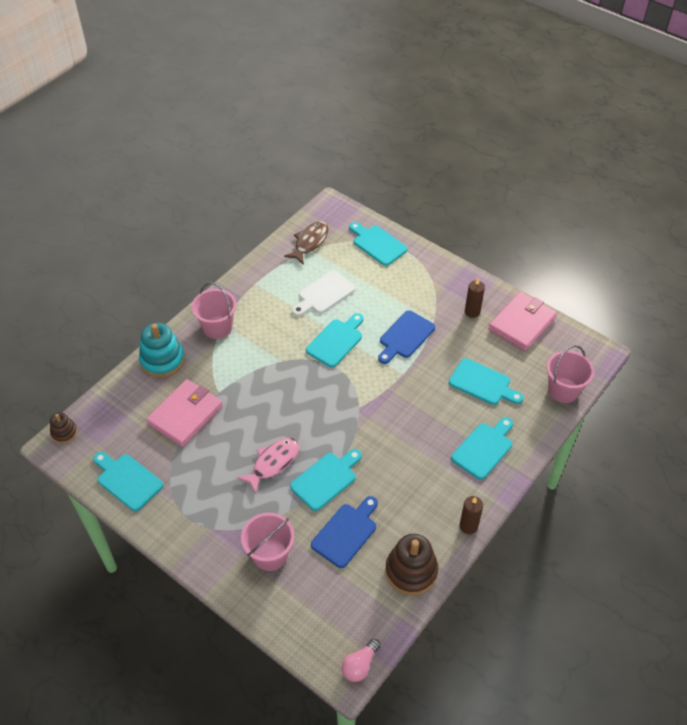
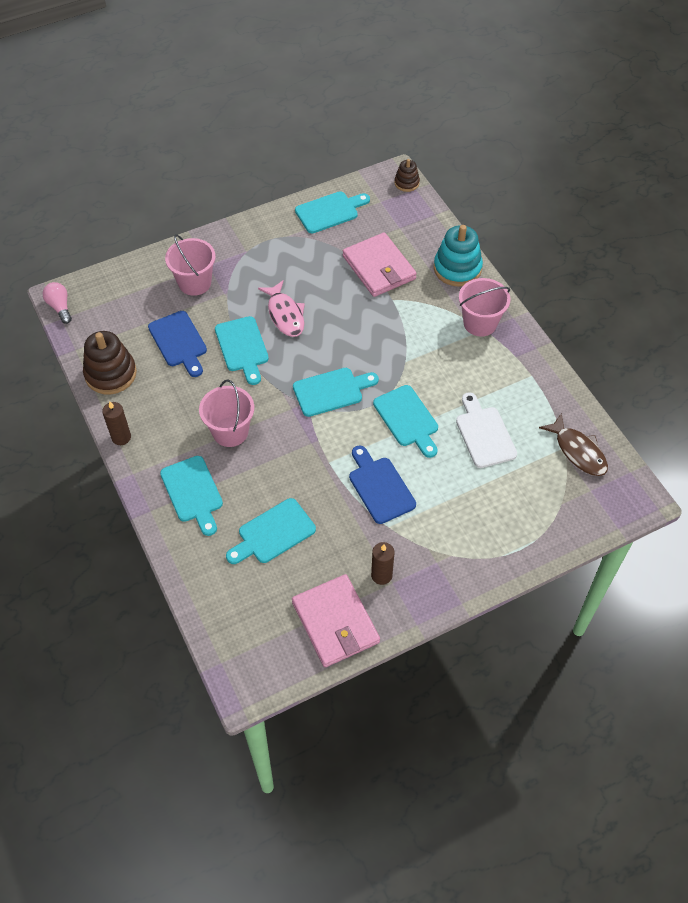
camera: 115 degrees right, 5 degrees up
turquoise cutting board [349,222,407,266] -> turquoise cutting board moved to [293,368,379,417]
pink bucket [547,345,594,403] -> pink bucket moved to [199,380,254,447]

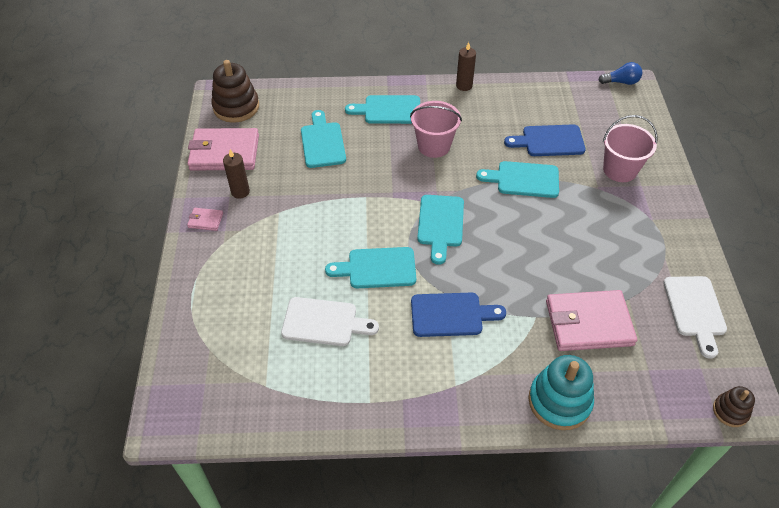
camera: 115 degrees right, 5 degrees down
pink light bulb [43,282,72,324] -> blue light bulb [599,62,642,85]
brown stacking toy [83,331,137,394] -> brown stacking toy moved to [211,60,259,123]
pink fish [258,280,305,337] -> none
turquoise cutting board [295,191,370,233] -> white cutting board [663,276,727,359]
blue cutting board [349,445,416,524] -> blue cutting board moved to [411,293,506,337]
pink bucket [459,278,511,337] -> none
brown fish [539,413,608,476] -> none
none -> pink wallet [187,208,223,231]

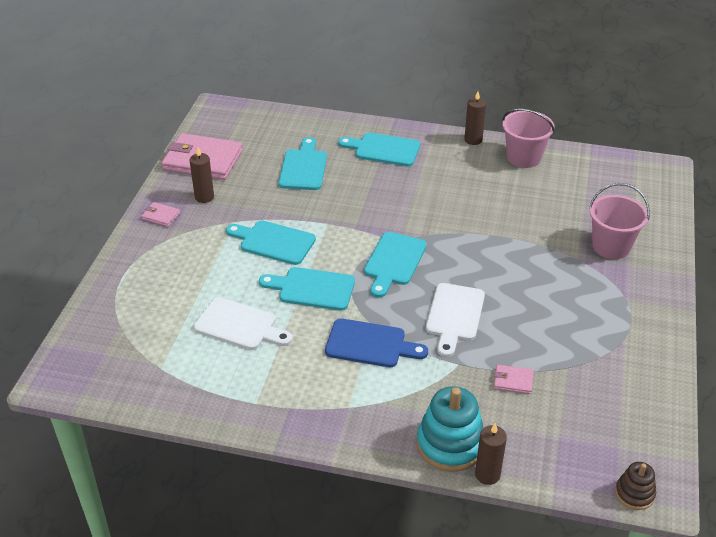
camera: 15 degrees right, 10 degrees down
brown stacking toy [211,60,259,123] -> none
pink bucket [410,101,462,158] -> pink bucket moved to [502,109,555,168]
turquoise cutting board [476,161,559,198] -> turquoise cutting board moved to [226,221,316,265]
blue cutting board [504,124,586,156] -> none
pink wallet [546,290,637,351] -> pink wallet [494,365,533,394], size x0.44
blue light bulb [599,62,642,85] -> none
white cutting board [663,276,727,359] -> white cutting board moved to [426,283,485,357]
none -> brown candle [475,423,507,485]

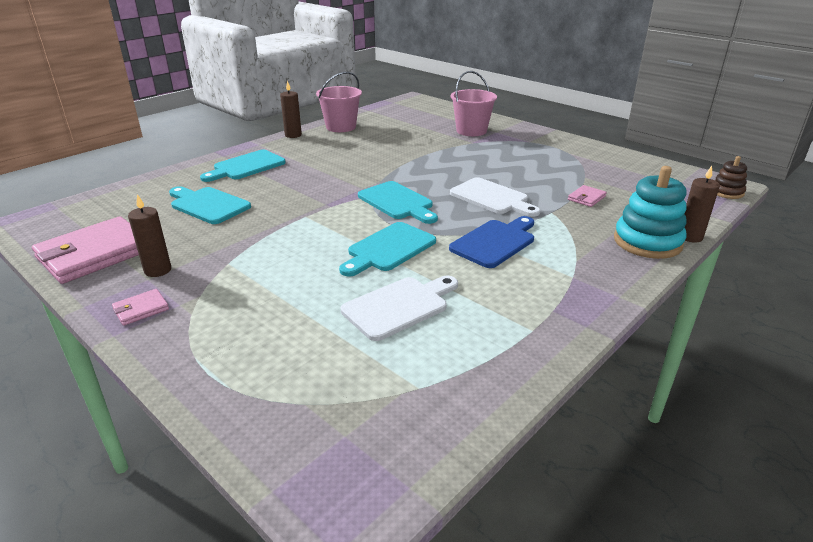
camera: 60 degrees left, 10 degrees down
turquoise cutting board [226,221,316,265] -> none

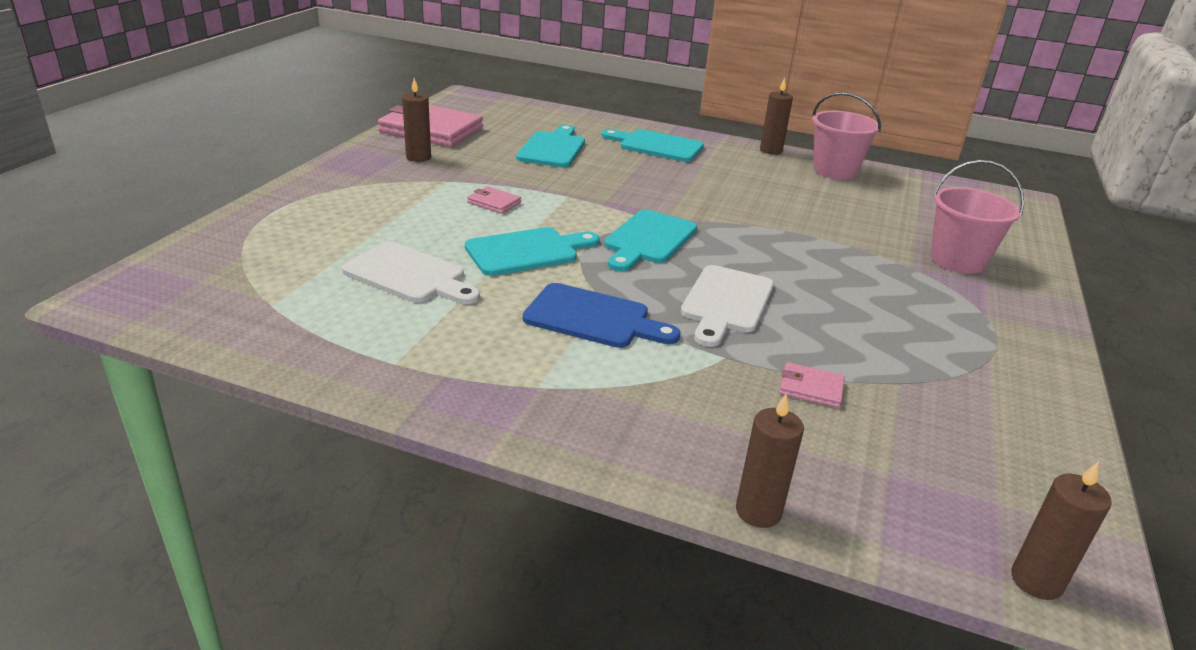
camera: 65 degrees right, 0 degrees up
pink wallet [112,289,169,326] -> pink wallet moved to [467,186,521,214]
turquoise cutting board [339,222,436,277] -> turquoise cutting board turned 135 degrees clockwise [465,227,600,276]
turquoise stacking toy [614,166,687,259] -> none
brown stacking toy [715,156,747,199] -> brown candle [1011,461,1112,600]

